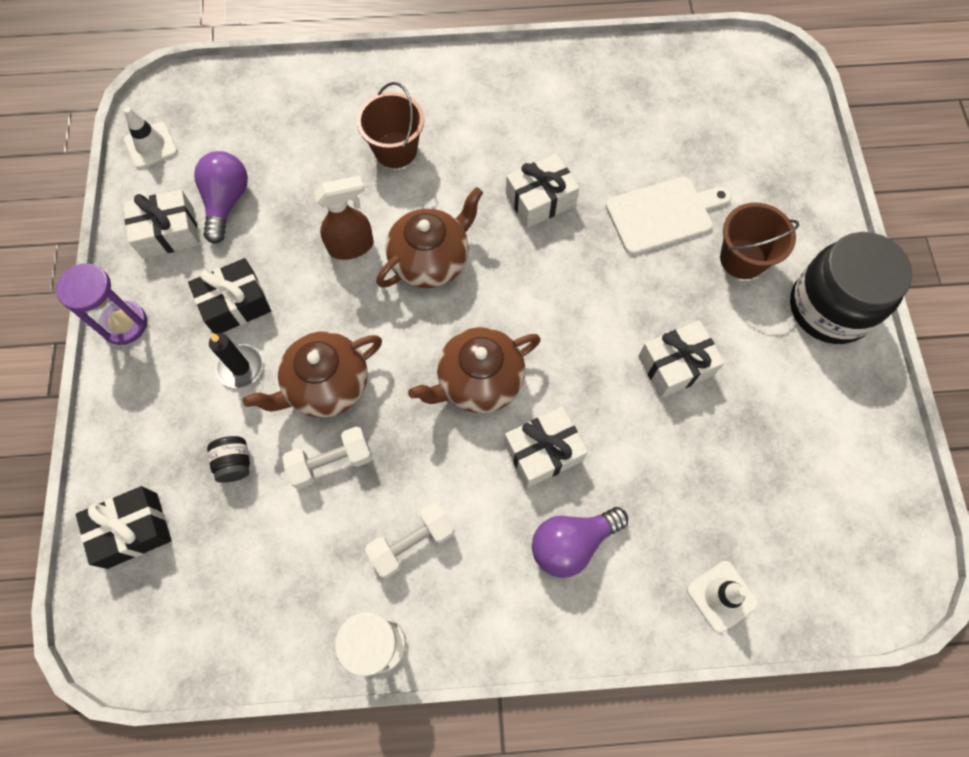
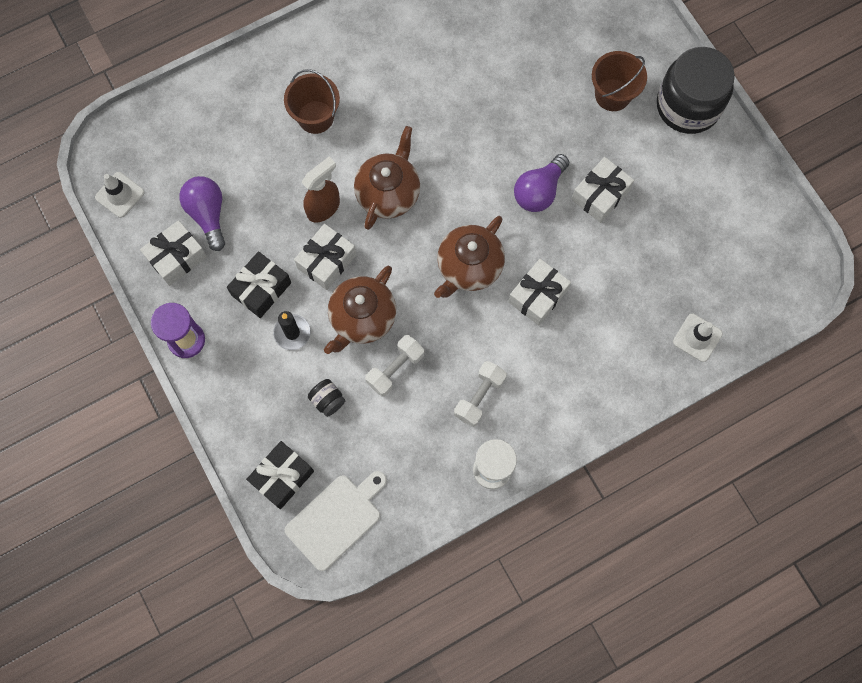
camera: 25 degrees left, 5 degrees up
white gift [506,153,579,228] -> white gift moved to [294,224,357,290]
purple light bulb [532,507,628,578] -> purple light bulb moved to [514,154,569,212]
white cutting board [606,177,732,255] -> white cutting board moved to [285,471,387,571]

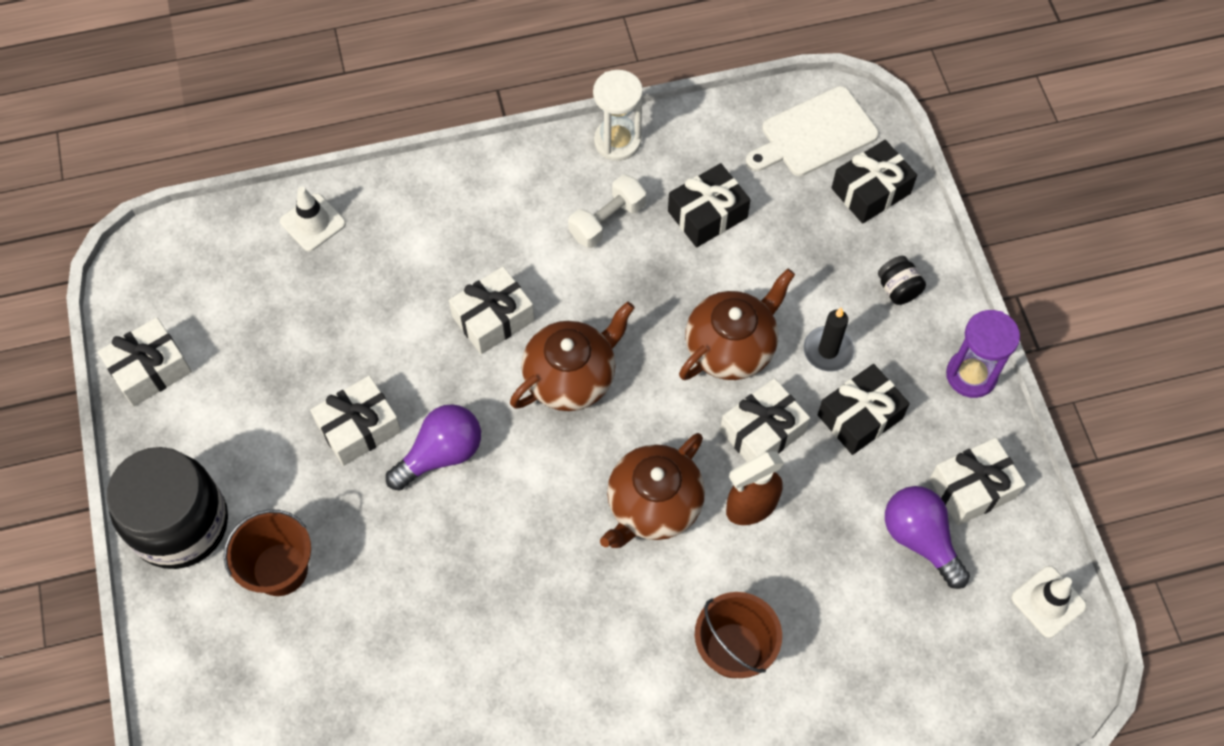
camera: 165 degrees left, 10 degrees down
purple light bulb [179,176,225,251] -> purple light bulb turned 150 degrees clockwise [885,486,970,589]
black jar [308,379,345,417] -> black jar moved to [878,256,926,305]
white dumbbell [365,335,424,397] -> none
none -> white gift [98,317,192,407]
none -> black gift [668,163,750,247]

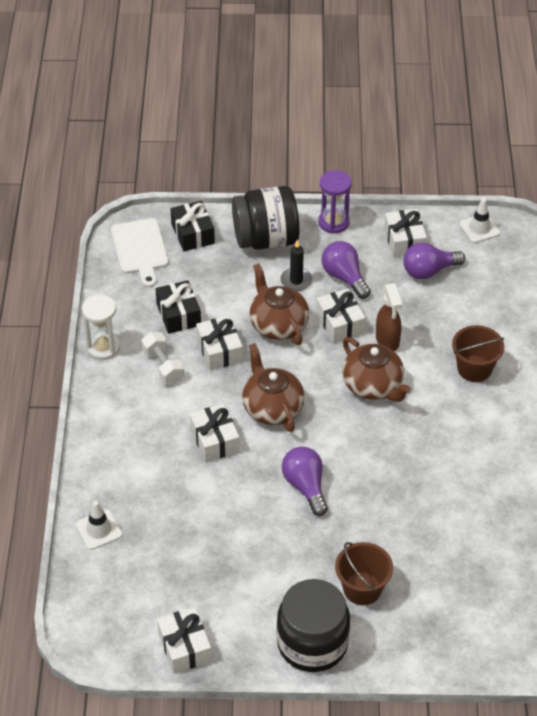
camera: 75 degrees left, 15 degrees down
white gift [310,375,402,466] -> white gift moved to [196,316,243,370]
black gift [818,364,910,455] -> purple light bulb [322,241,371,299]
black jar [878,256,926,305] -> black jar [232,186,299,250], size x2.50

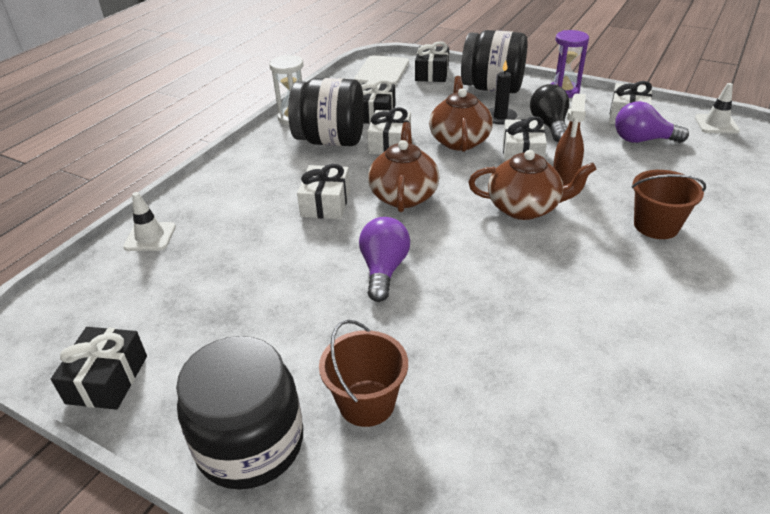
camera: 30 degrees right, 10 degrees down
white dumbbell [141,332,184,384] -> black jar [288,78,364,146]
white gift [157,607,212,674] -> black gift [51,327,147,410]
purple light bulb [322,241,371,299] -> black light bulb [530,84,569,142]
brown teapot [342,337,411,402] -> brown teapot turned 75 degrees counterclockwise [468,150,597,220]

